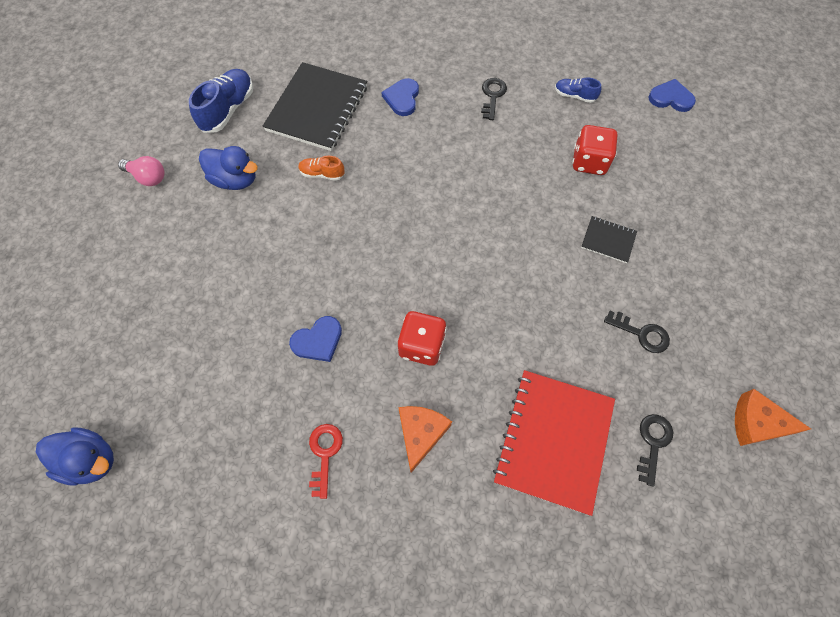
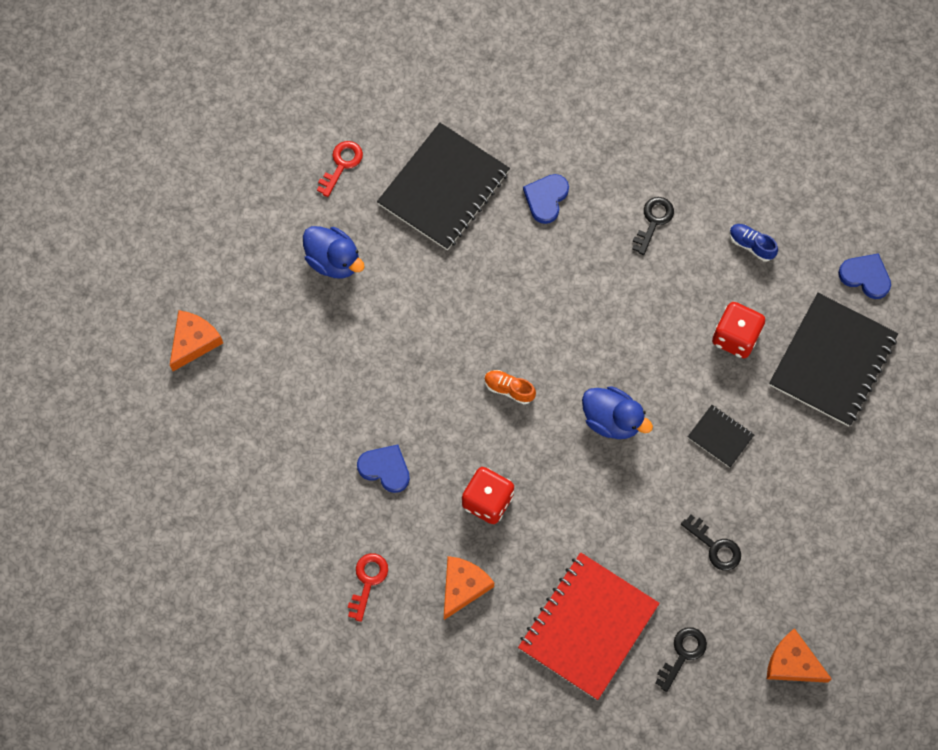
camera: 15 degrees right, 5 degrees up
blue duck [36,427,114,486] -> blue duck moved to [582,386,653,439]
pink light bulb [118,156,165,186] -> none
blue shoe [189,69,253,133] -> red key [317,141,363,197]
blue heart [289,316,342,362] -> blue heart turned 135 degrees counterclockwise [357,445,410,493]
orange shoe [298,156,345,181] -> orange shoe moved to [484,370,536,404]
none -> orange cheese [170,310,223,371]
none -> black notebook [769,293,898,427]

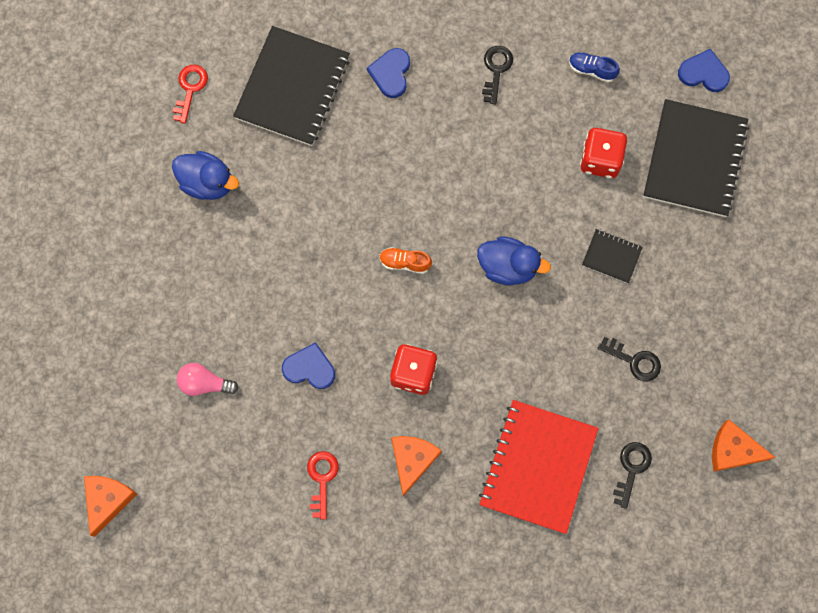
camera: 15 degrees left, 5 degrees up
orange cheese [170,310,223,371] -> orange cheese moved to [84,476,137,537]
none -> pink light bulb [177,363,239,396]

